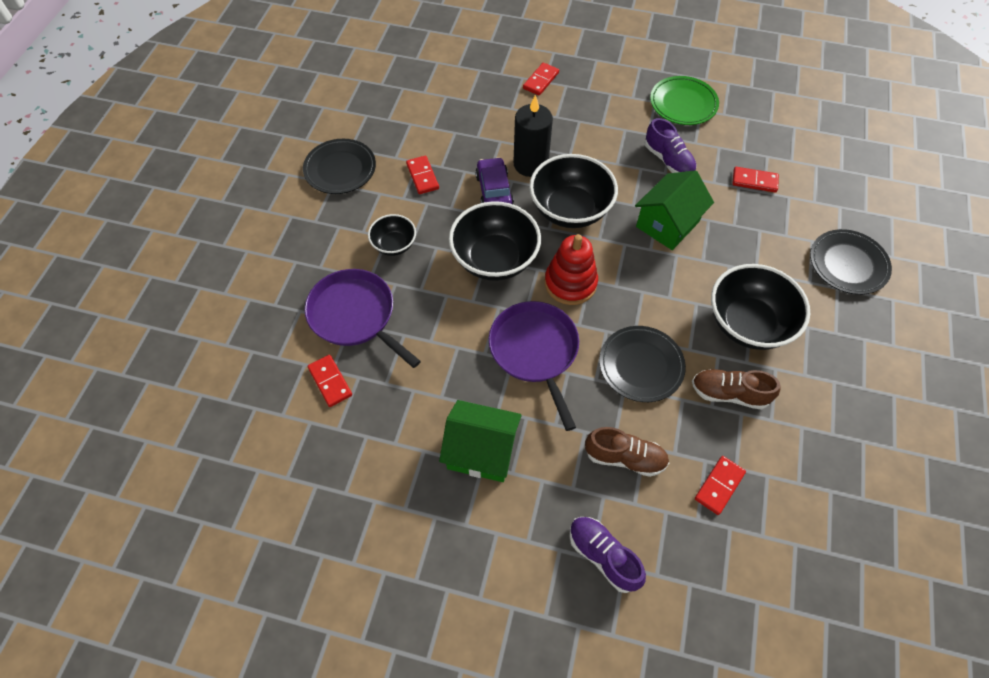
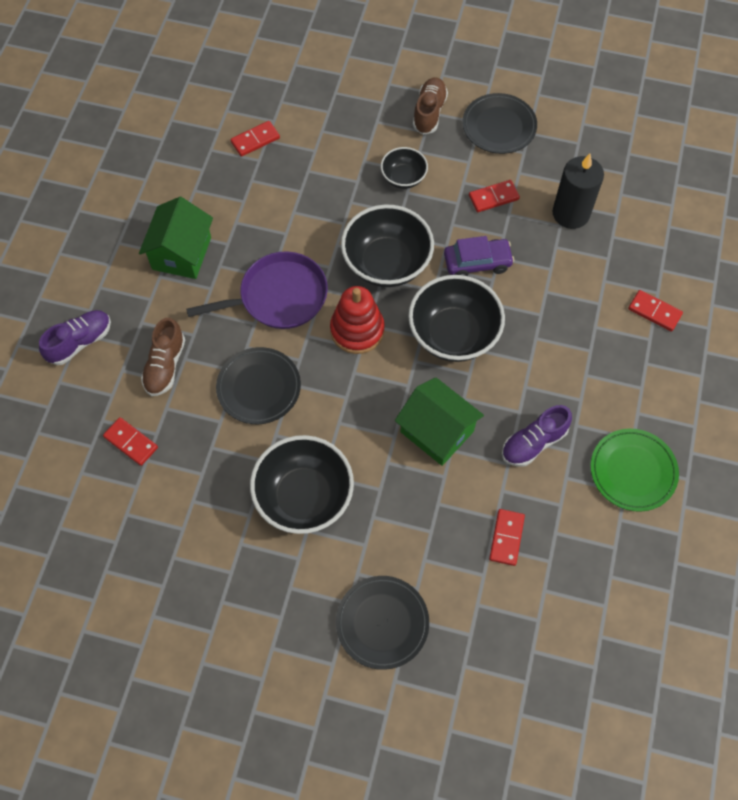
camera: 90 degrees right, 5 degrees up
purple pan [305,269,421,368] -> none
black candle [513,95,553,177] -> black candle moved to [552,154,604,229]
brown shoe [692,369,780,410] -> brown shoe moved to [413,78,448,135]

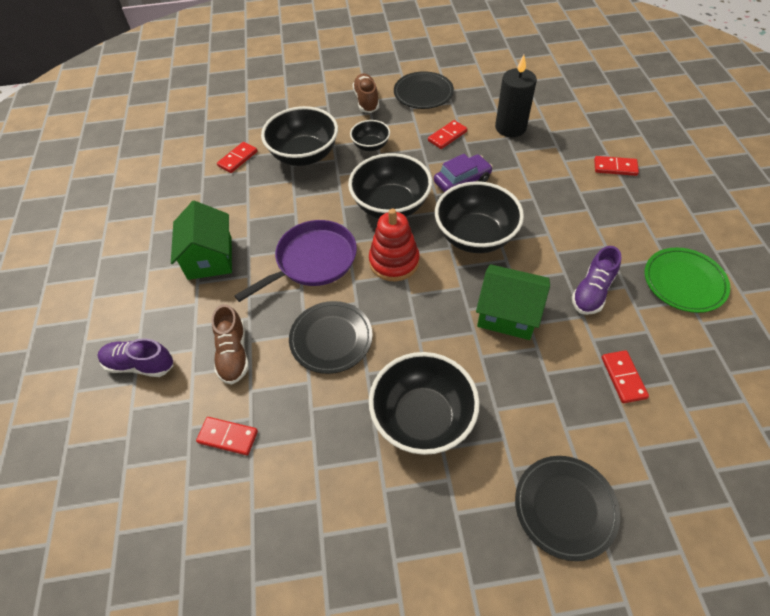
camera: 20 degrees left, 10 degrees down
purple shoe [39,310,111,365] -> purple shoe turned 105 degrees counterclockwise [97,339,174,377]
none -> black bowl [261,106,338,166]

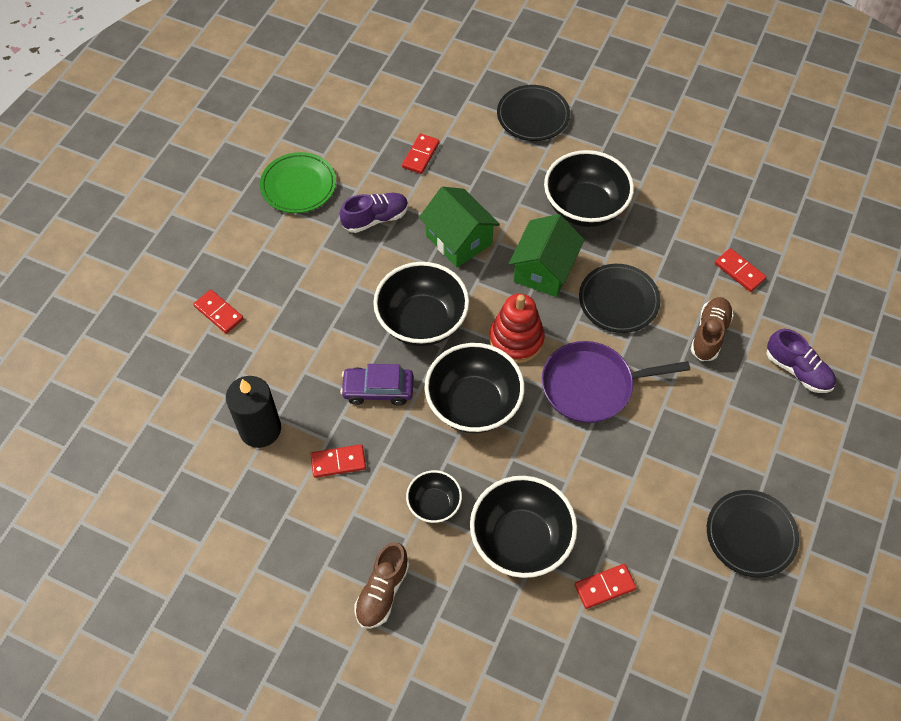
camera: 150 degrees left, 5 degrees up
green house [171,201,232,280] -> green house moved to [509,214,585,297]
black plate [394,71,454,109] -> black plate moved to [707,490,799,578]

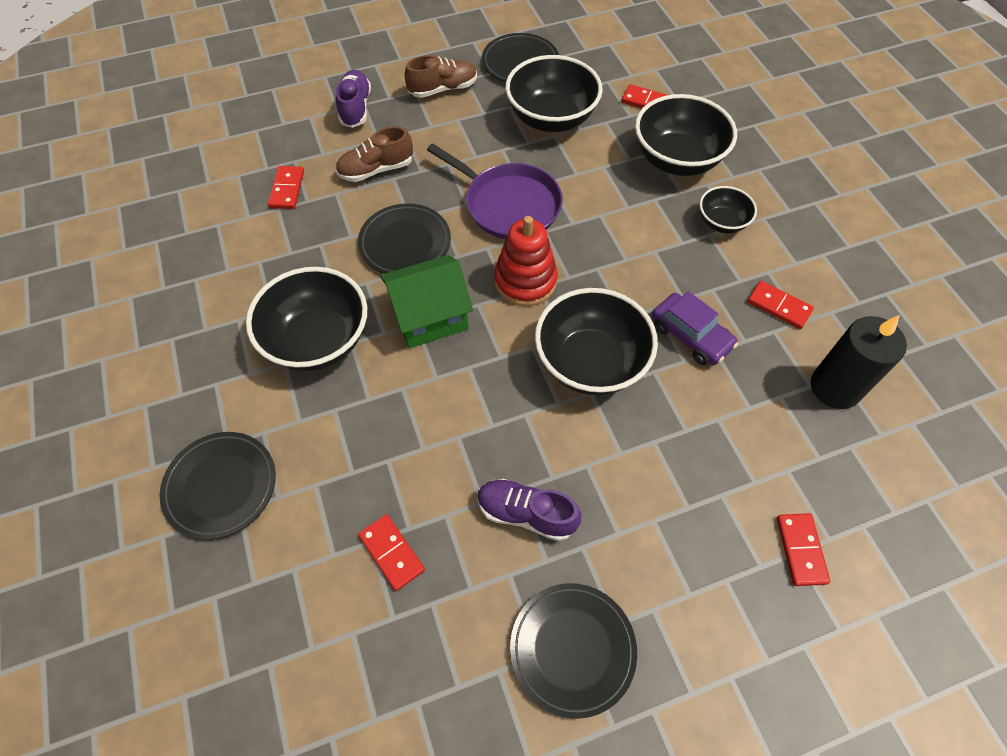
camera: 135 degrees left, 0 degrees up
green plate [260,152,336,213] -> black plate [510,583,637,719]
brown shoe [354,542,410,629] -> brown shoe moved to [405,55,477,98]
red domino [402,133,440,174] -> red domino turned 75 degrees clockwise [358,514,425,591]
green house [419,187,500,268] -> none
black bowl [424,343,525,433] -> black bowl moved to [505,55,603,132]

